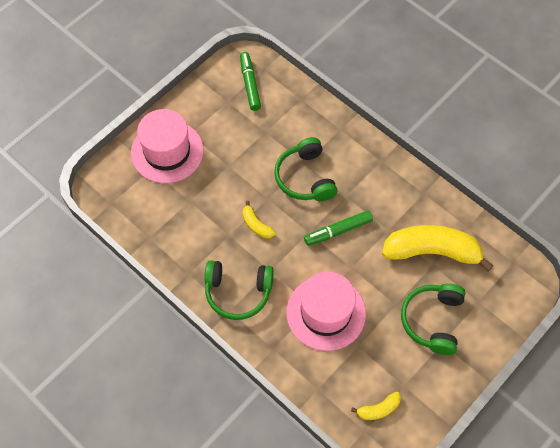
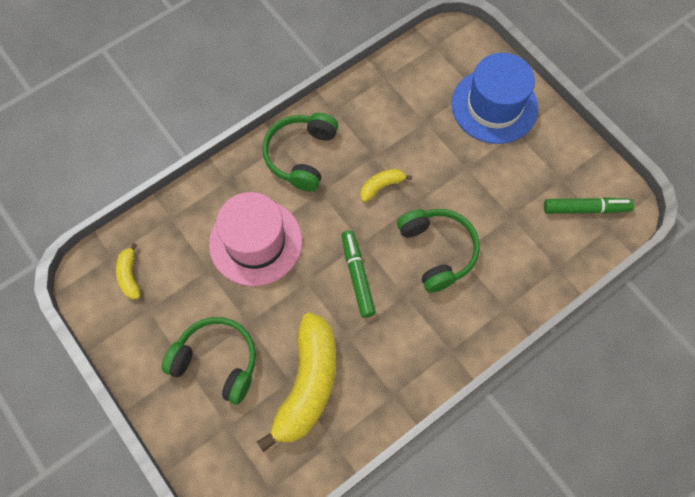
camera: 100 degrees right, 5 degrees up
pink hat [131,109,204,183] -> blue hat [451,53,538,144]
green headphones [274,137,337,201] -> green headphones turned 75 degrees clockwise [397,209,480,293]

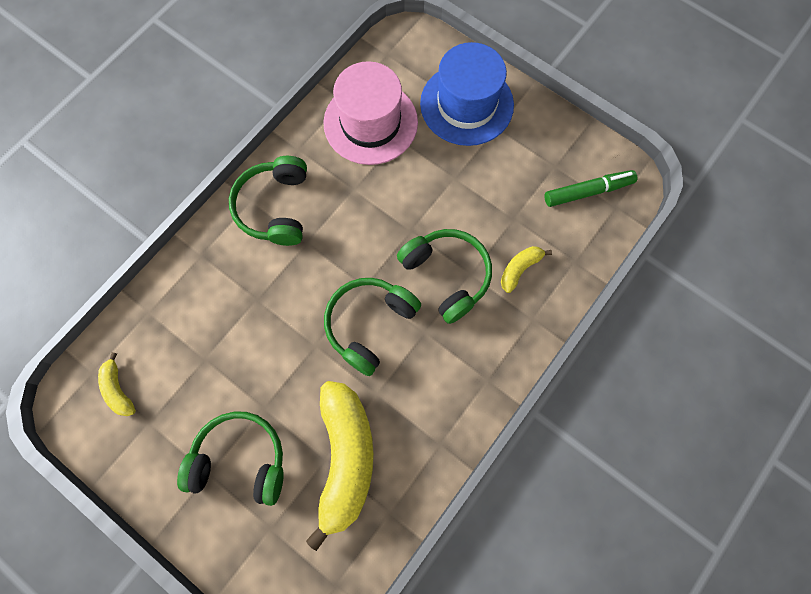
camera: 15 degrees left, 5 degrees up
pink hat [209,192,302,286] -> pink hat moved to [324,61,418,165]
green marker [341,230,376,318] -> green headphones [324,278,421,376]
yellow banana [360,169,412,202] -> yellow banana moved to [501,246,552,293]

